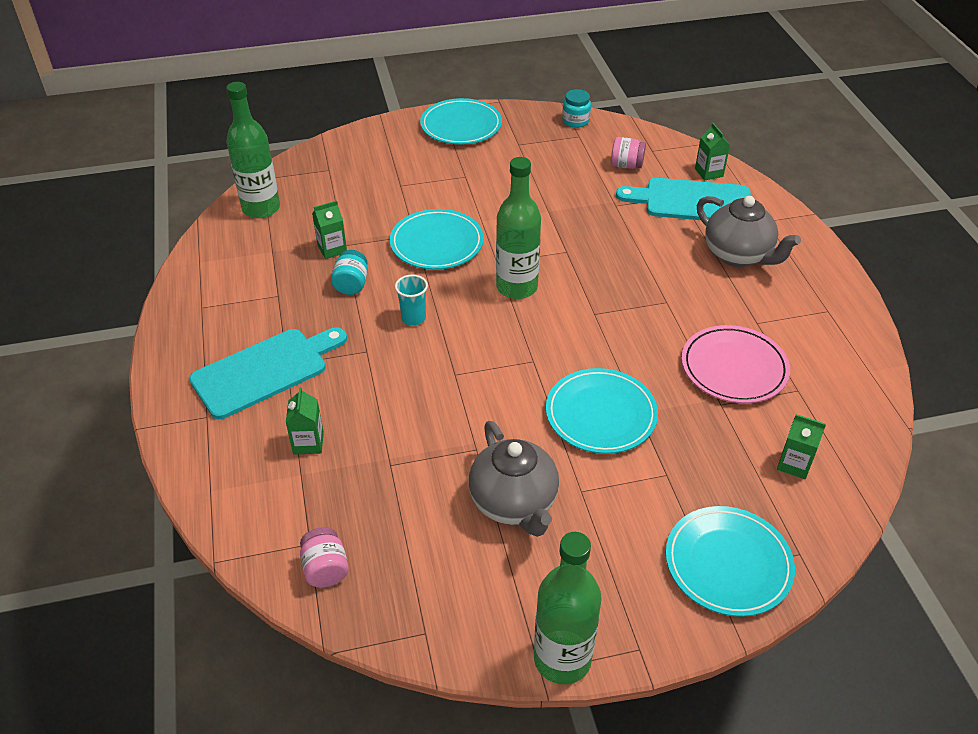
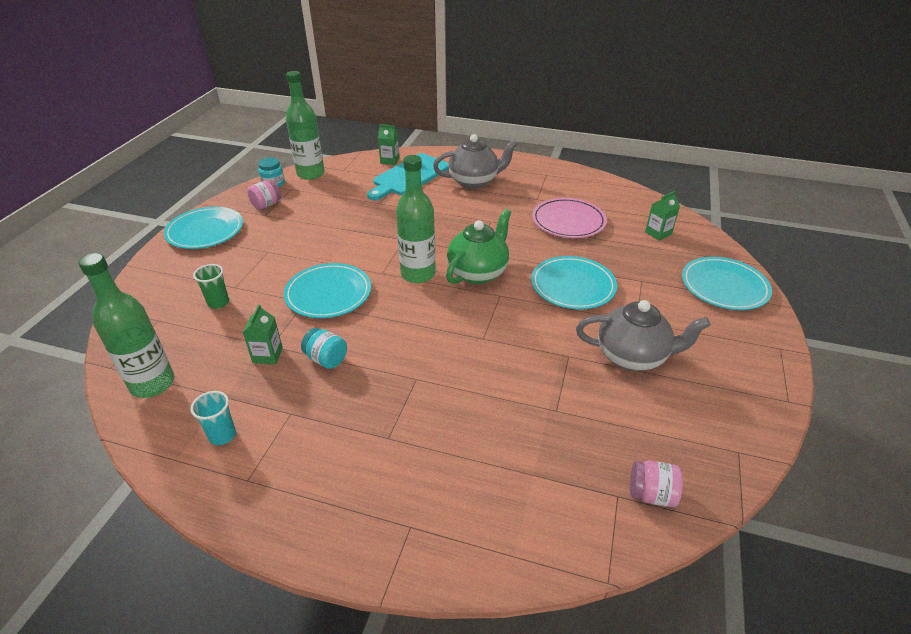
camera: 60 degrees left, 5 degrees down
turquoise cutting board [189,327,347,419] -> none
green carton [286,387,324,454] -> none
turquoise cup [395,275,428,326] -> turquoise cup moved to [191,391,236,445]
green bottle [534,532,602,684] -> green bottle moved to [286,71,325,180]
pink jar [611,137,646,169] -> pink jar moved to [247,180,281,210]
none -> green cup [193,264,229,309]
none -> green teapot [446,209,511,284]

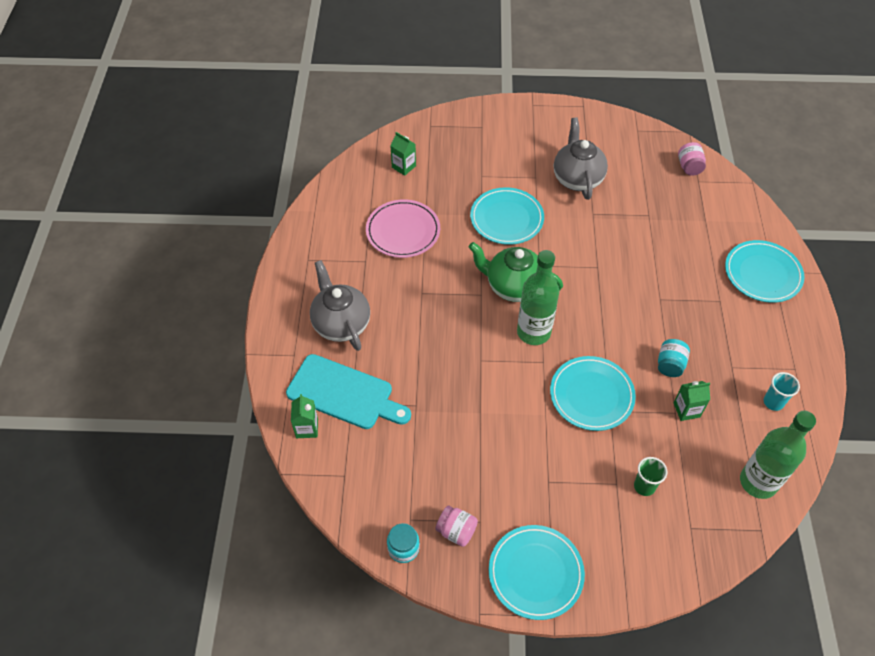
camera: 105 degrees left, 15 degrees up
green bottle [286,71,325,180] -> none
turquoise plate [682,257,772,310] -> turquoise plate moved to [725,240,805,303]

